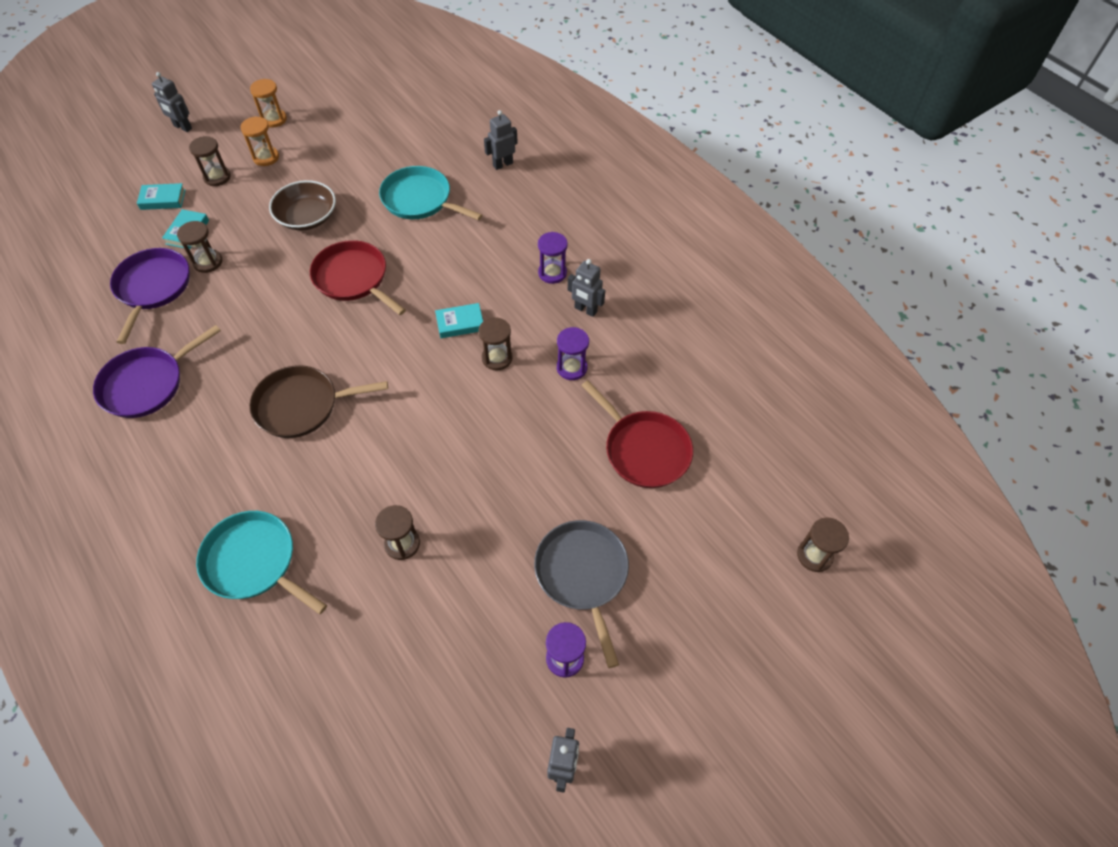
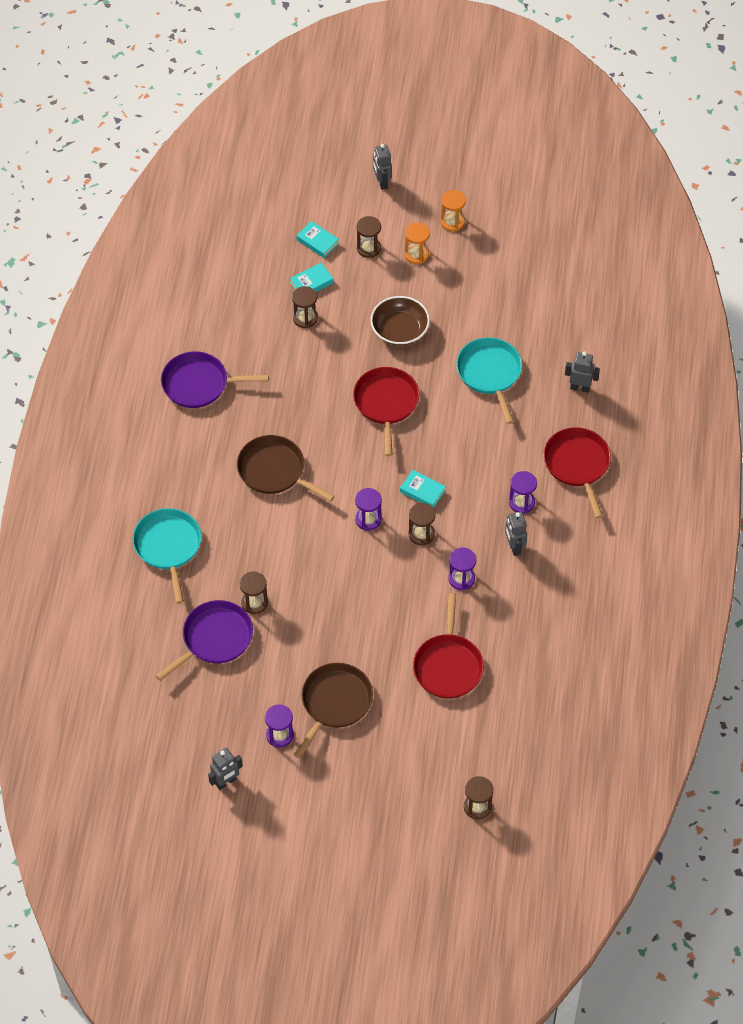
camera: 45 degrees right, 0 degrees up
purple pan [110,248,189,344] -> purple pan moved to [156,600,253,681]
grey pan [534,520,629,668] -> brown pan [293,663,373,759]
none -> purple hourglass [355,488,382,531]
none -> red pan [543,427,611,518]

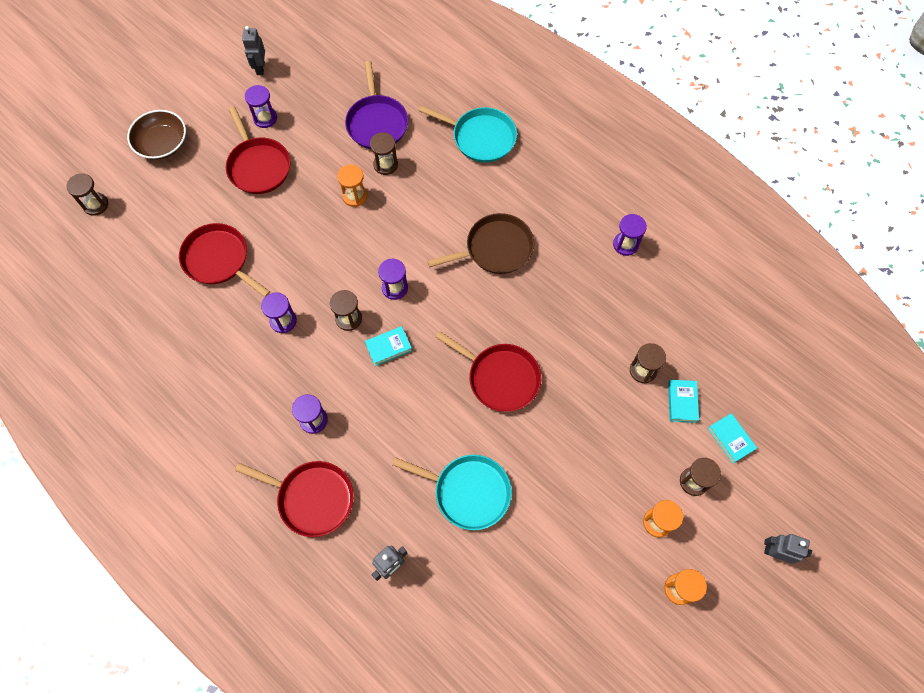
camera: 125 degrees right, 10 degrees up
purple pan [161,351,269,408] -> purple hourglass [613,214,647,256]
brown pan [293,663,373,759] -> red pan [226,107,291,194]
turquoise book [296,221,339,258] -> turquoise book turned 75 degrees clockwise [708,413,757,463]
brown bowl [370,296,430,345] -> brown bowl moved to [127,110,186,160]
grey robot [505,511,527,556] -> none
none -> orange hourglass [337,165,367,207]

